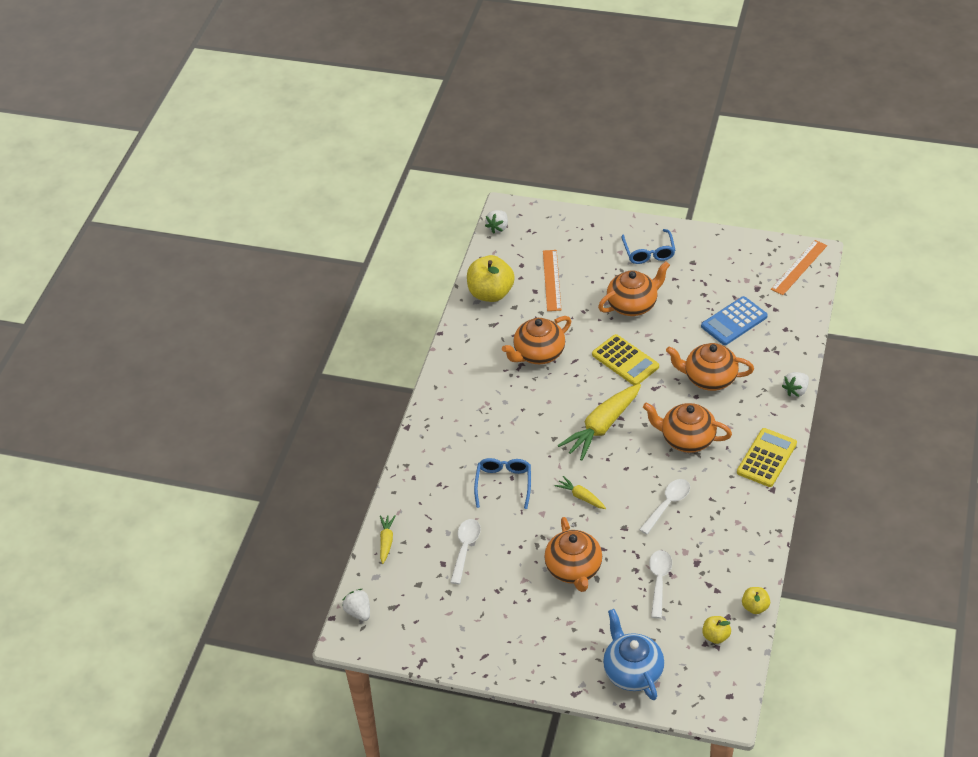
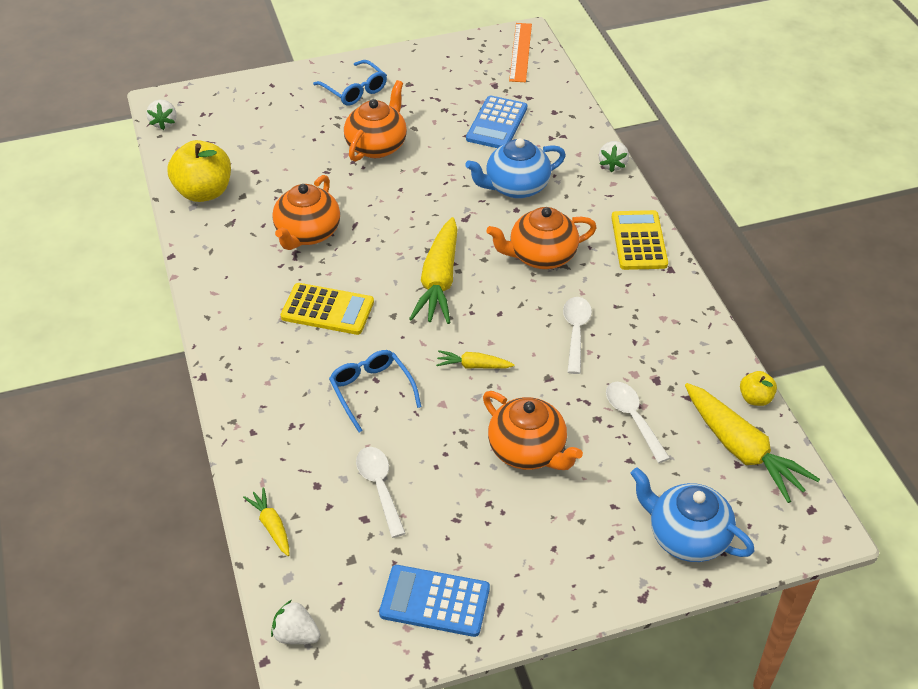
camera: 35 degrees left, 0 degrees up
orange ruler [543,250,561,311] -> none
yellow calculator [592,334,659,385] -> yellow calculator moved to [281,283,374,335]
orange teapot [666,343,754,391] -> blue teapot [465,138,566,199]
yellow apple [702,616,731,644] -> yellow carrot [685,383,820,503]
none -> blue calculator [379,565,490,637]

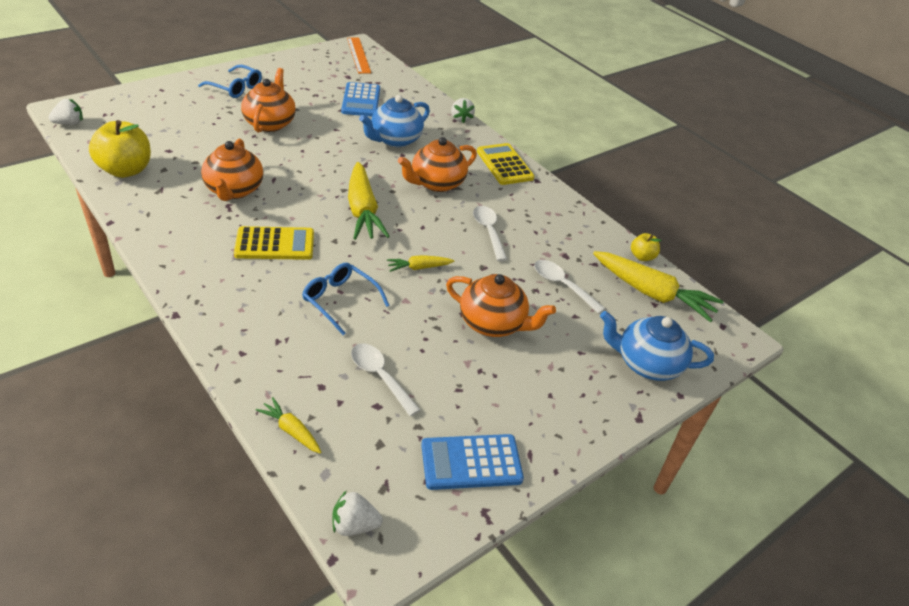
camera: 25 degrees left, 5 degrees down
white strawberry [146,100,177,130] -> white strawberry turned 90 degrees counterclockwise [49,99,83,125]

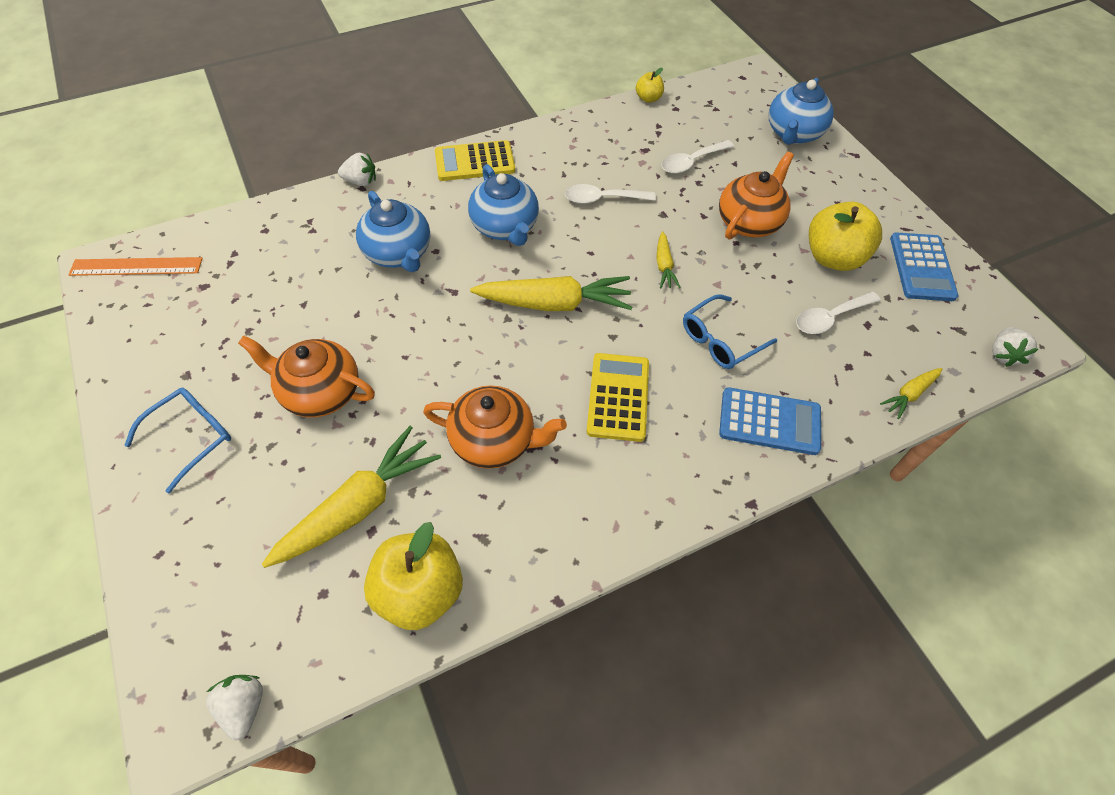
camera: 75 degrees left, 15 degrees up
blue calculator [341,82,380,117] -> blue calculator moved to [719,387,821,455]
orange teapot [398,137,477,192] -> blue teapot [468,164,539,246]
yellow carrot [593,251,724,323] -> yellow carrot moved to [262,426,441,568]
none -> yellow apple [809,202,882,271]

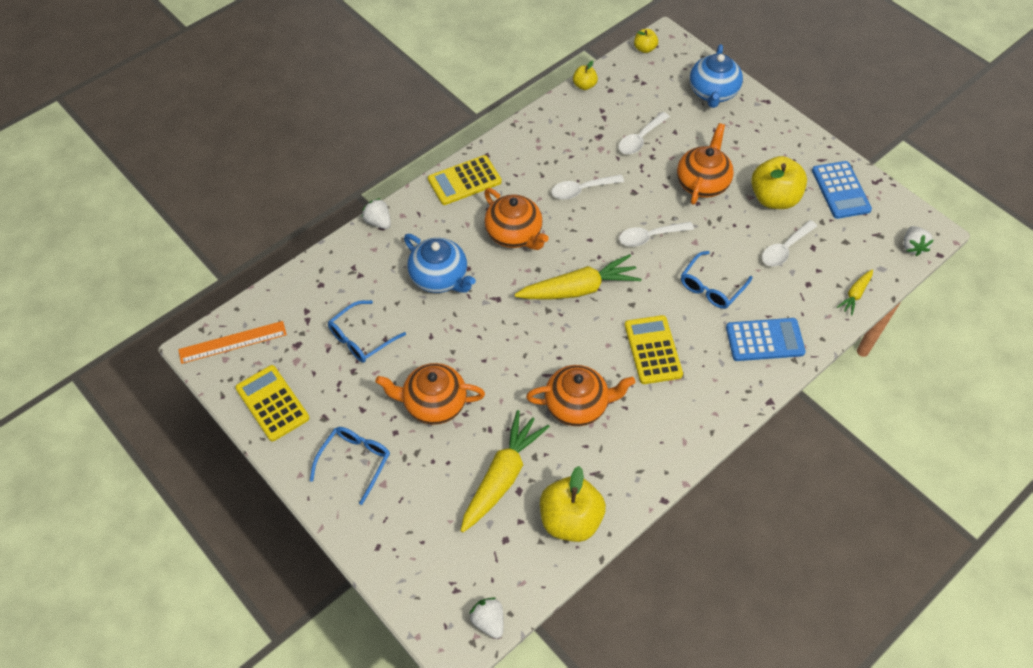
camera: 15 degrees left, 0 degrees up
white strawberry [338,153,376,186] -> white strawberry turned 120 degrees counterclockwise [362,198,391,229]
blue teapot [468,164,539,246] -> orange teapot [484,188,549,250]
yellow carrot [657,231,681,288] -> white spoon [619,222,694,247]
none -> yellow calculator [235,365,309,441]
none -> blue glasses [328,300,406,363]
none -> yellow apple [634,29,658,53]

